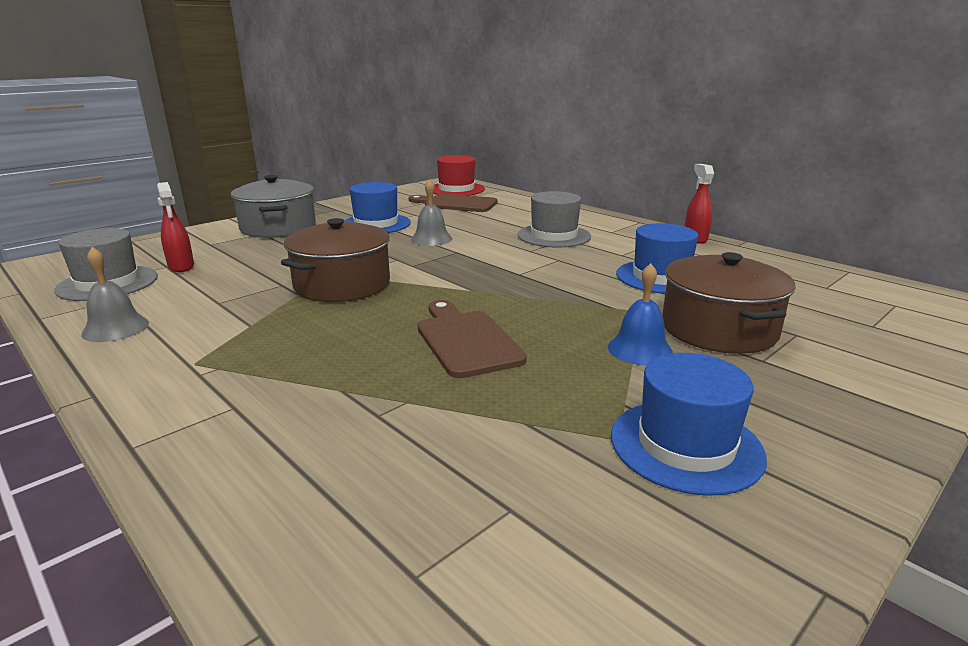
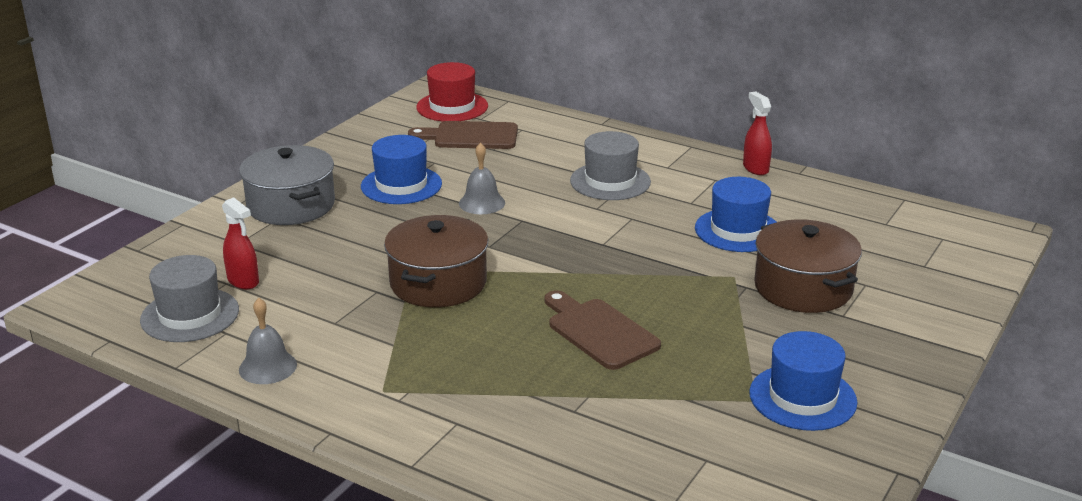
camera: 15 degrees left, 5 degrees up
blue bell [608,263,673,365] -> none

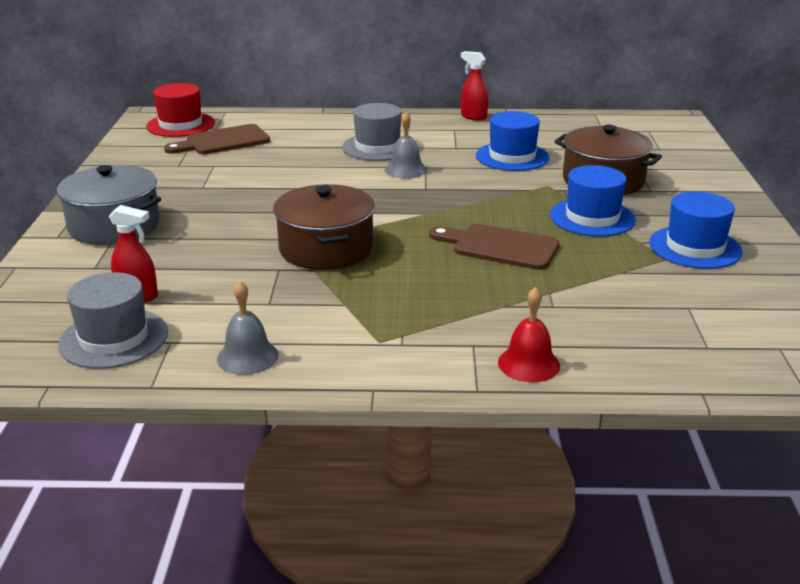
camera: 30 degrees left, 0 degrees up
blue hat [361,135,442,204] -> blue hat moved to [550,165,636,237]
grey bell [459,143,505,214] -> grey bell moved to [385,112,427,179]
none -> red bell [498,287,560,382]

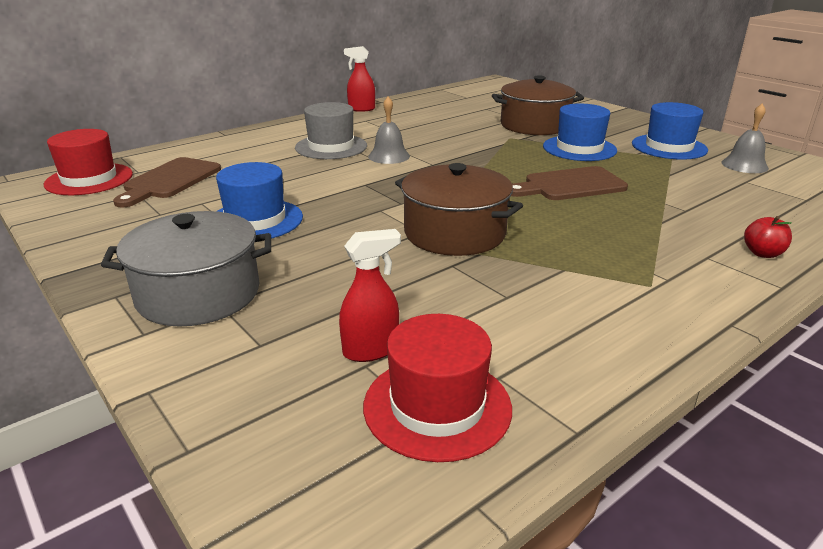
camera: 40 degrees left, 0 degrees up
grey hat [58,272,168,369] -> red hat [363,314,512,462]
grey bell [217,281,279,375] -> grey bell moved to [721,104,769,173]
blue hat [476,111,550,171] -> blue hat moved to [216,162,303,239]
red bell [498,287,560,382] -> red apple [744,216,792,258]

